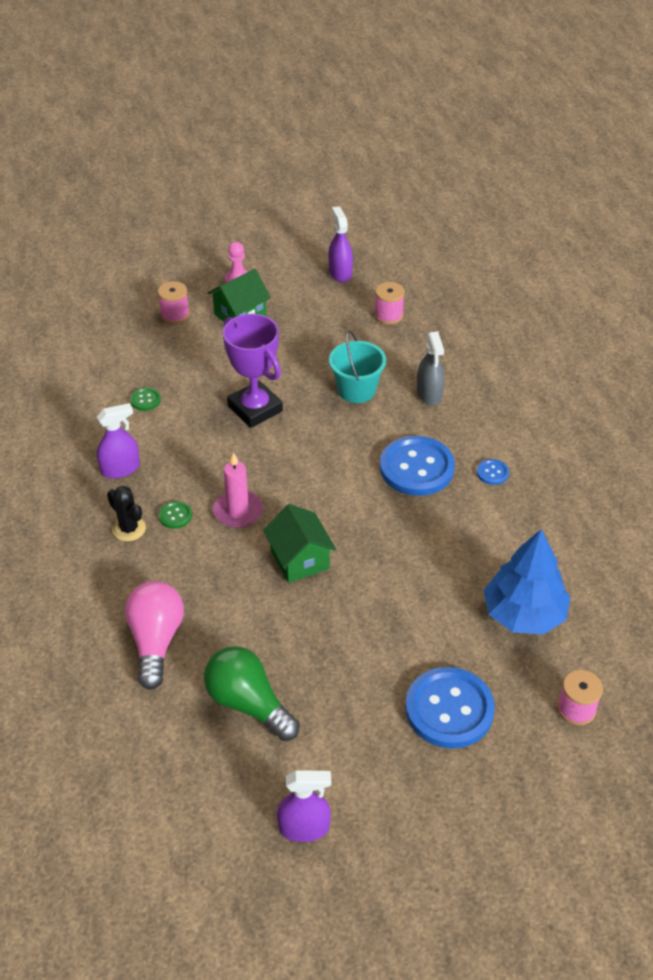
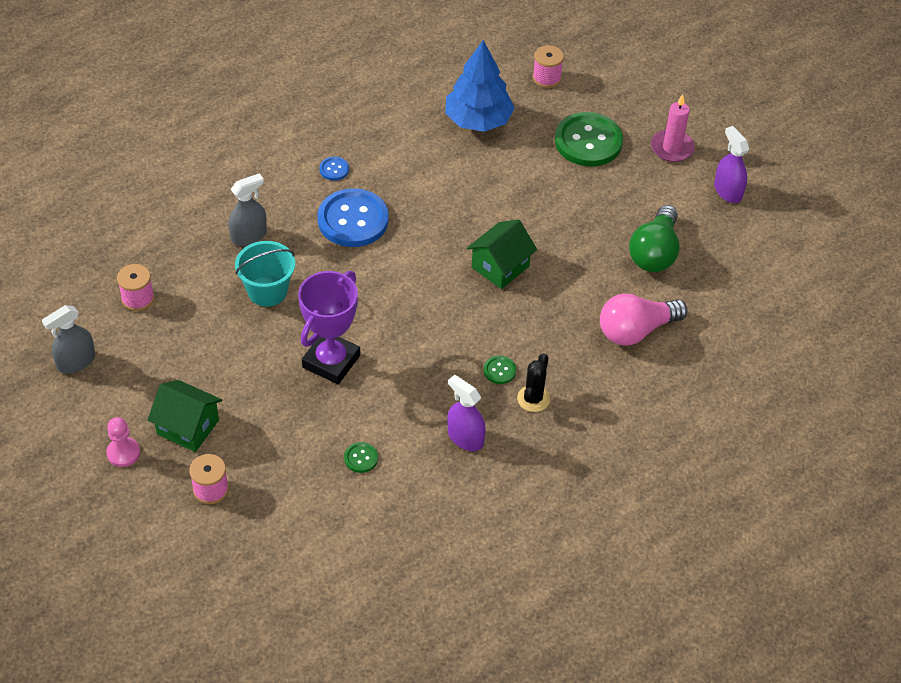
camera: 115 degrees left, 5 degrees up
pink candle [213,452,263,528] -> pink candle moved to [651,94,695,162]
purple spray bottle [329,206,353,282] -> grey spray bottle [42,305,95,374]
blue button [405,667,495,748] -> green button [555,112,623,166]

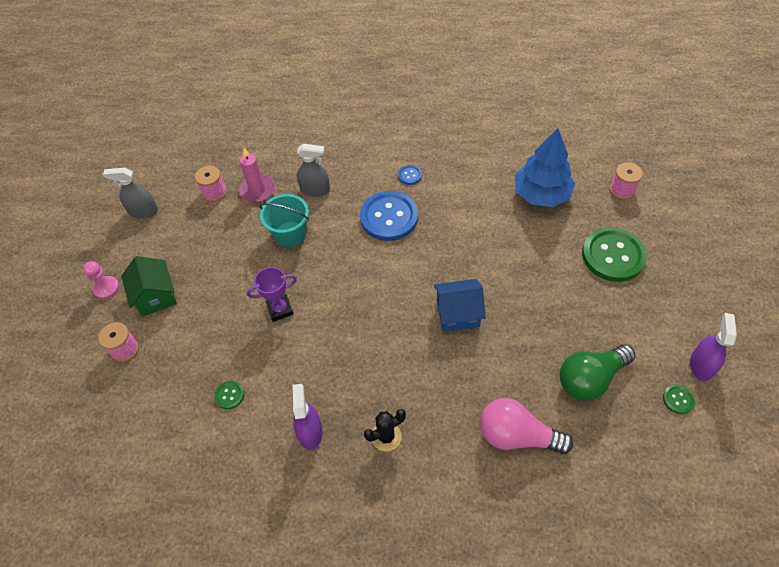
camera: 45 degrees right, 5 degrees up
purple trophy [298,271,360,384] -> purple trophy [247,267,297,322], size x0.62
green house [467,219,537,289] -> blue house [434,279,486,332]
green button [484,356,516,384] -> green button moved to [663,385,695,414]
pink candle [651,94,695,162] -> pink candle moved to [239,148,275,203]

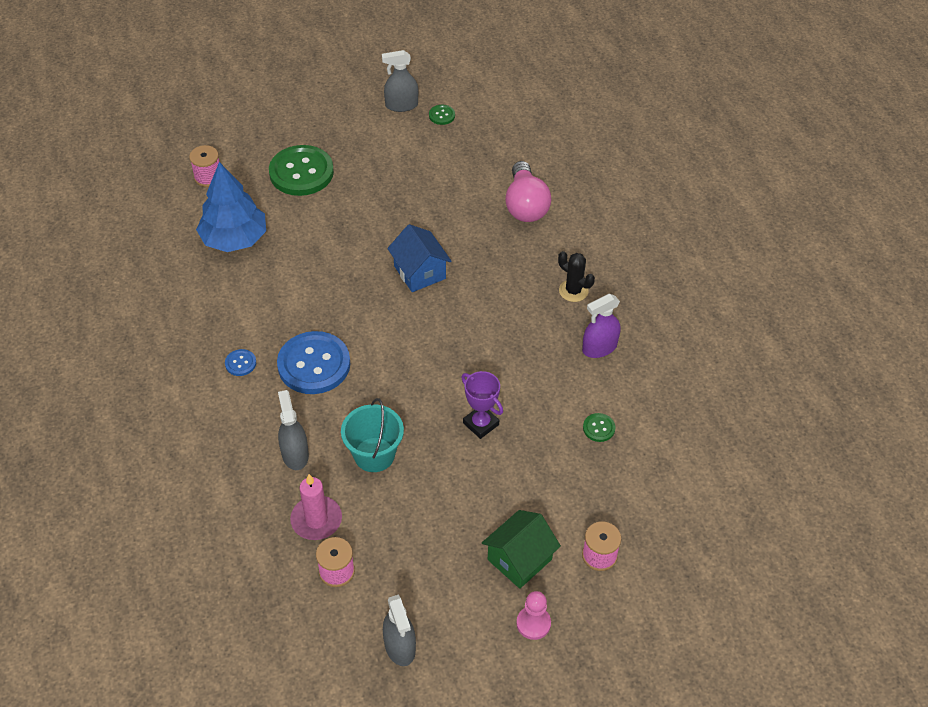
camera: 115 degrees left, 5 degrees down
green light bulb [560,344,635,401] -> none
purple spray bottle [690,313,737,381] -> grey spray bottle [382,50,418,112]

